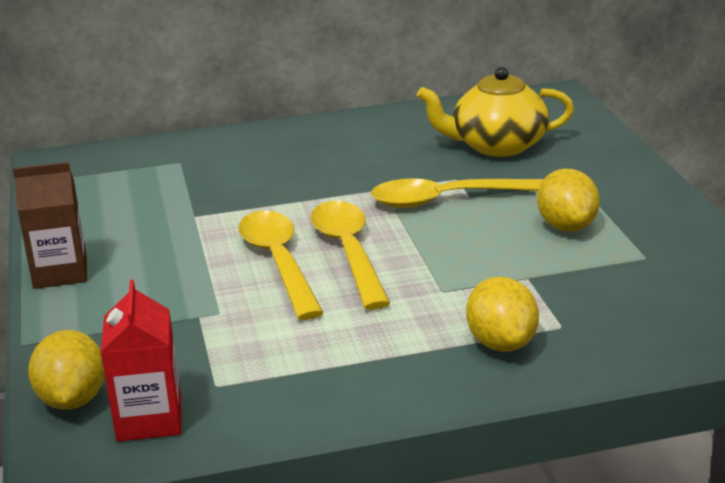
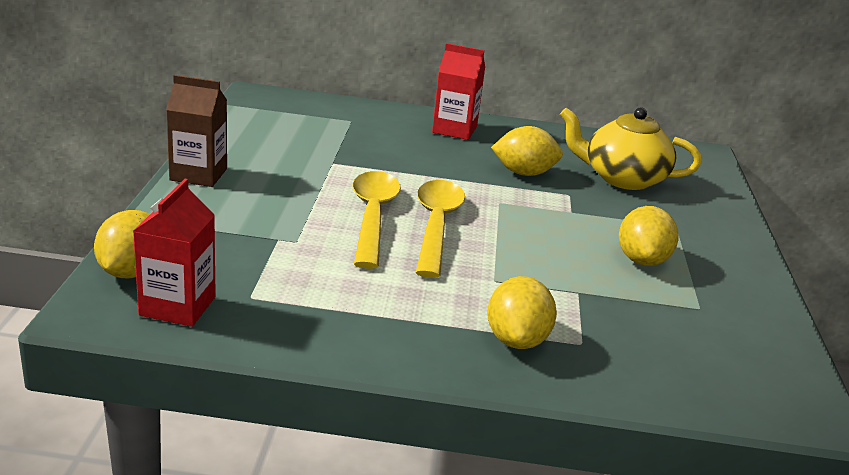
camera: 15 degrees right, 0 degrees up
yellow spoon [371,178,544,208] -> none
none -> red carton [432,43,485,140]
none -> yellow lemon [491,126,563,176]

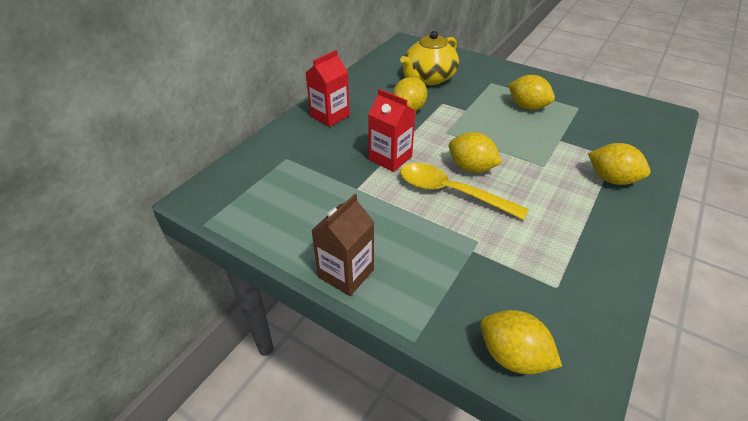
camera: 60 degrees left, 15 degrees up
red carton [133,179,216,327] -> red carton moved to [368,89,416,172]
yellow spoon [415,180,465,278] -> yellow lemon [449,132,502,173]

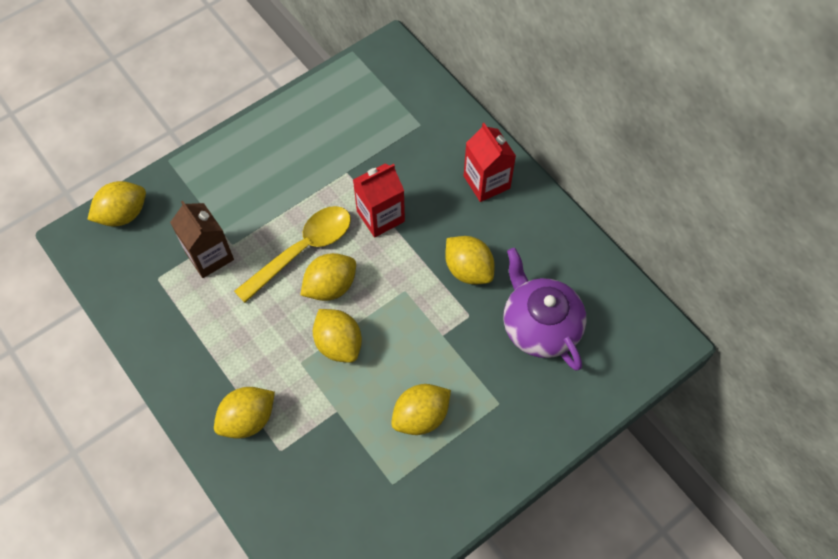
camera: 110 degrees right, 20 degrees up
brown carton [311,194,375,296] -> brown carton moved to [170,201,234,278]
yellow teapot [400,31,459,85] -> purple teapot [503,248,586,371]
none -> yellow lemon [313,309,362,363]

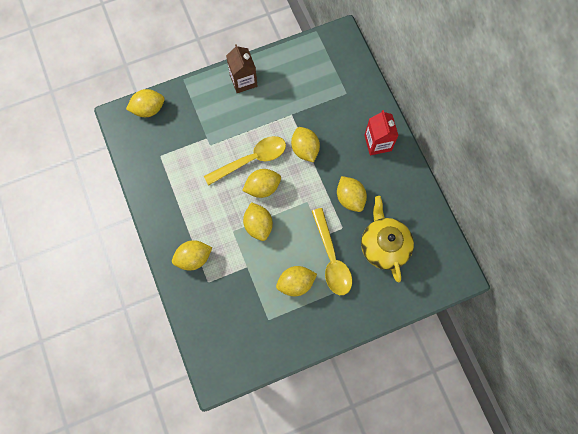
camera: 15 degrees right, 10 degrees up
brown carton [170,201,234,278] -> brown carton moved to [226,44,257,93]
red carton [353,163,405,238] -> yellow lemon [291,127,320,163]
purple teapot [503,248,586,371] -> yellow teapot [361,196,414,283]
none -> yellow spoon [312,208,352,295]

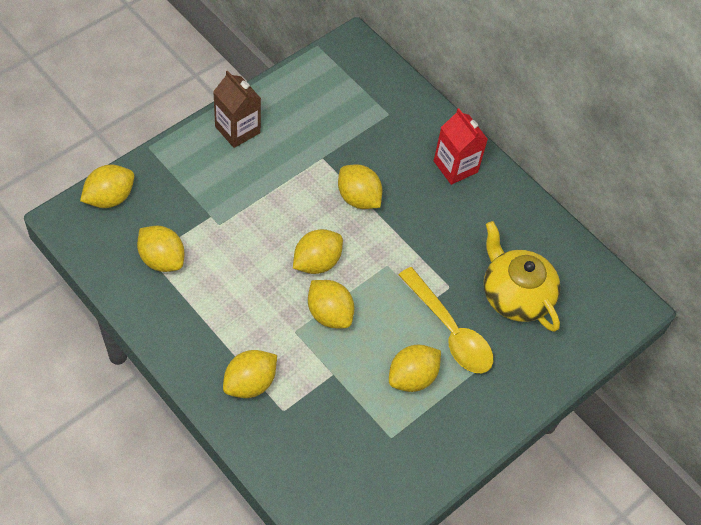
camera: 25 degrees left, 15 degrees down
yellow spoon [204,136,286,186] -> none
yellow lemon [337,176,367,212] -> yellow lemon moved to [137,226,184,272]

